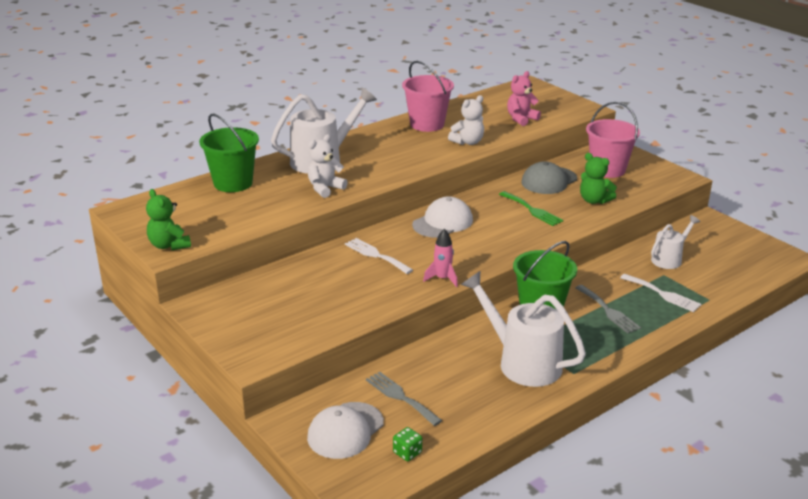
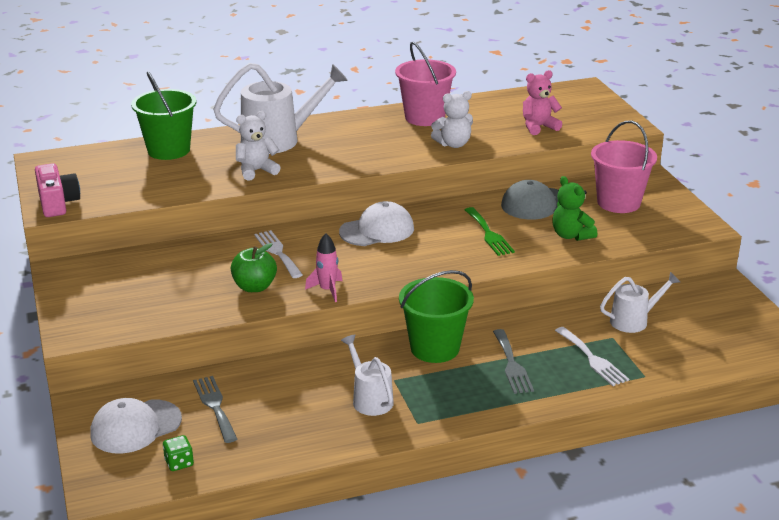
camera: 20 degrees right, 0 degrees up
green teddy bear [146,189,191,250] -> pink camera [35,163,80,217]
white watering can [461,271,586,387] -> white watering can [341,335,394,416], size x0.57
none -> green apple [231,243,277,292]

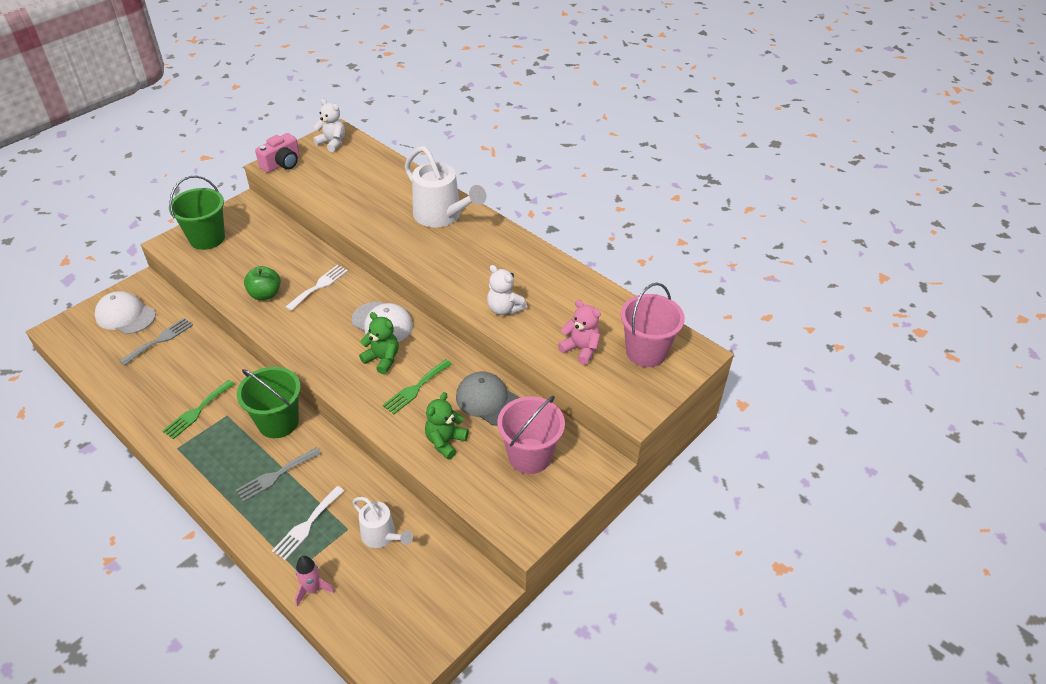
camera: 60 degrees right, 15 degrees up
green bucket [131,71,196,160] -> green bucket moved to [169,176,225,250]
green dice [163,435,194,471] -> none
white teddy bear [236,111,281,181] -> white teddy bear moved to [313,99,345,152]
pink rocket [305,233,342,302] -> pink rocket moved to [295,556,335,606]
white watering can [341,335,394,416] -> green fork [163,380,235,439]
pink bucket [395,42,456,126] -> pink bucket moved to [621,283,685,367]
none -> green teddy bear [359,312,399,374]

